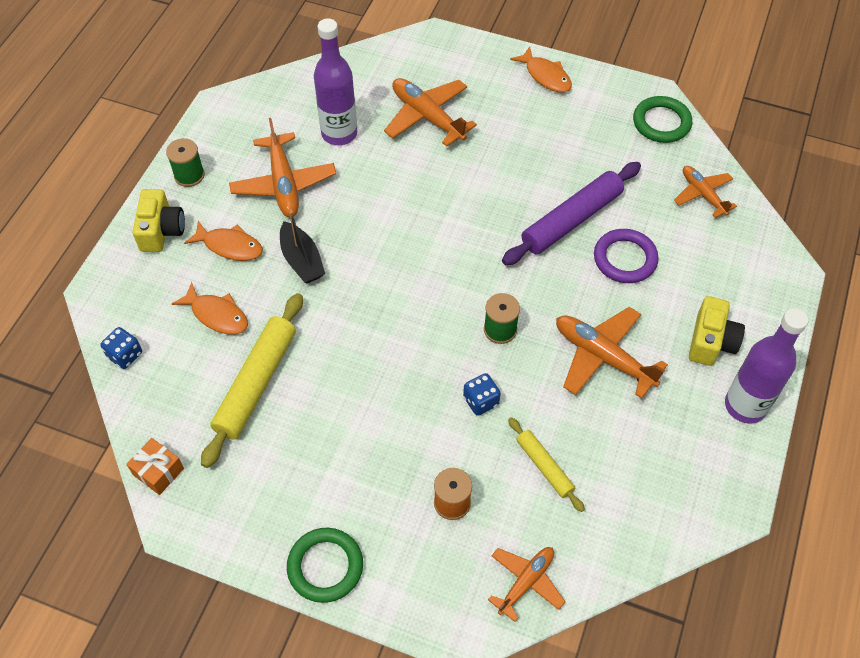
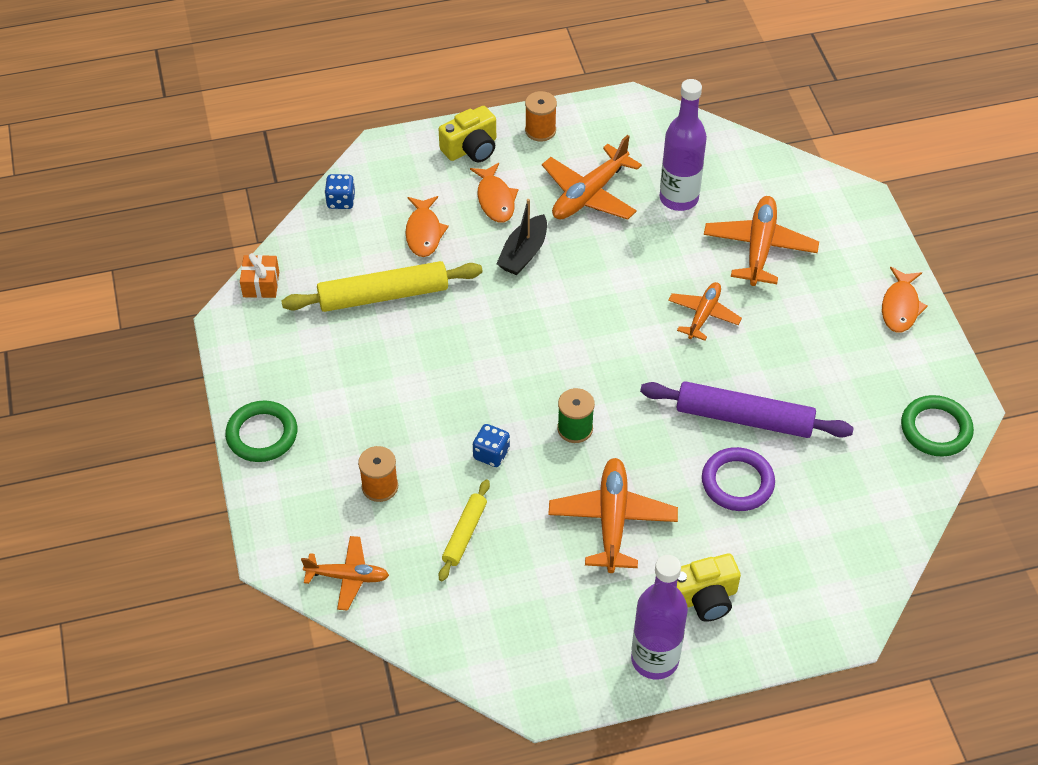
camera: 55 degrees right, 5 degrees down
green spool [166,138,205,187] -> orange spool [525,91,557,142]
orange plane [674,166,737,218] -> orange plane moved to [668,282,742,341]

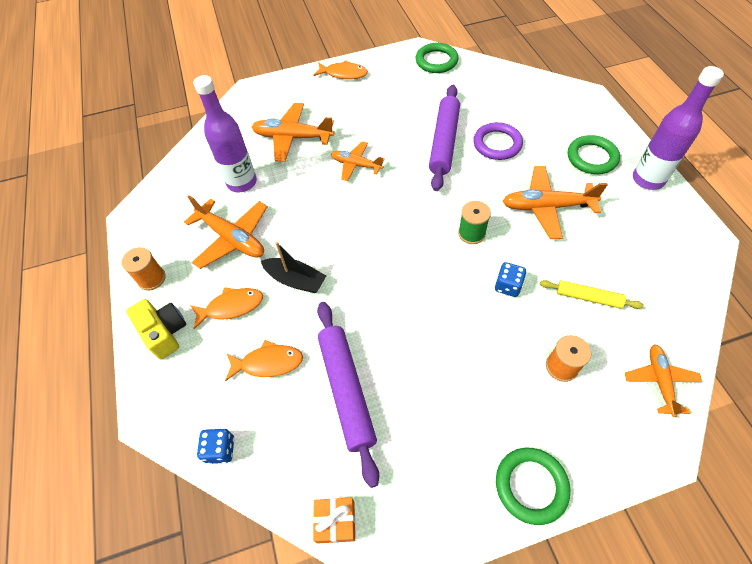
camera: 90 degrees left, 5 degrees up
yellow rolling pin [282,261,483,312] -> purple rolling pin [317,302,379,488]
yellow camera [677,553,741,622] -> green ring [568,135,620,174]

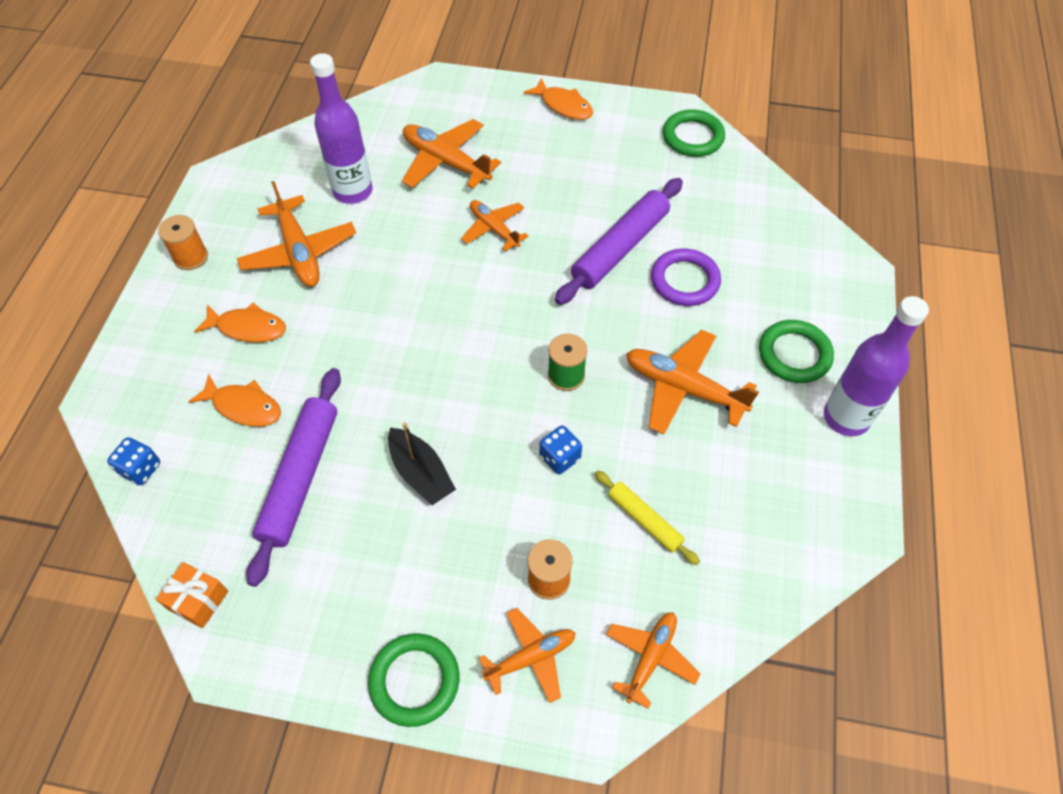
camera: 25 degrees right, 0 degrees up
yellow camera [126,299,186,360] -> none
black boat [261,242,326,293] -> black boat moved to [388,422,456,505]
none -> orange plane [479,608,575,703]

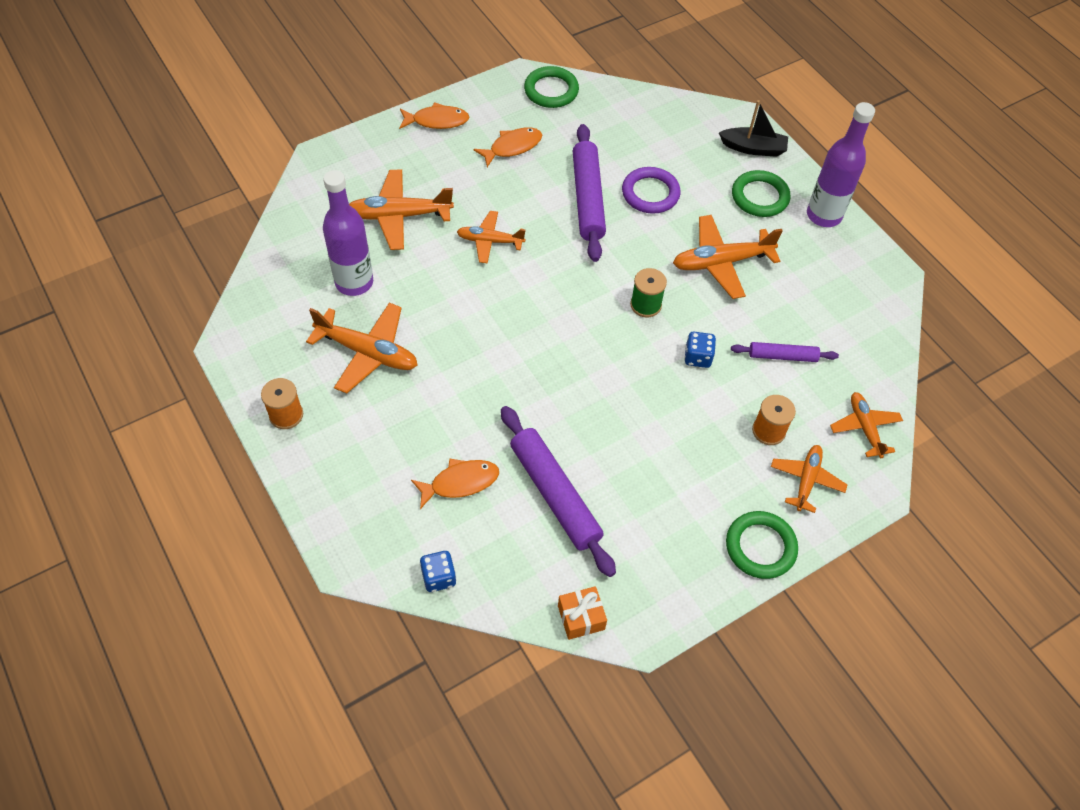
camera: 45 degrees left, 0 degrees up
orange fish [194,303,286,343] -> orange fish moved to [473,127,542,167]
black boat [388,422,456,505] -> black boat moved to [719,100,788,157]
yellow rolling pin [595,471,700,565] -> purple rolling pin [731,342,839,362]

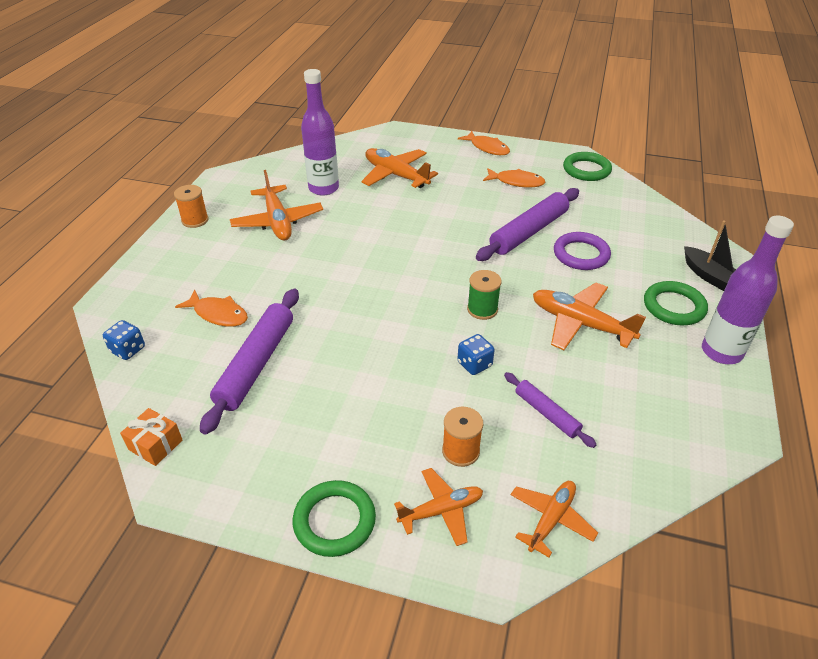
camera: 50 degrees right, 15 degrees down
orange plane [457,211,526,264] -> none

